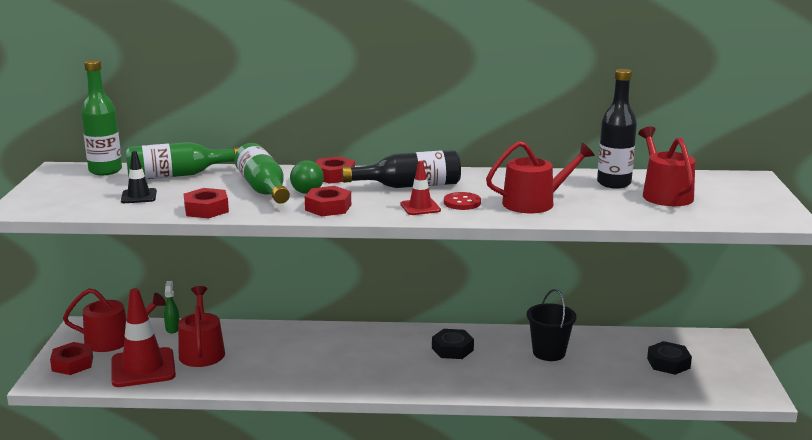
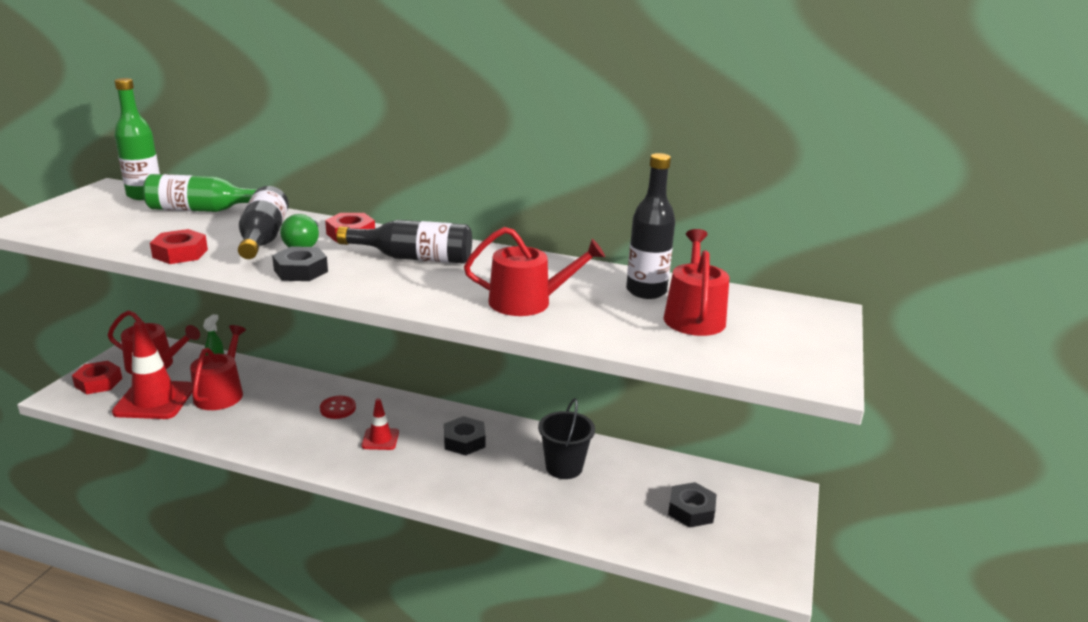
camera: 15 degrees right, 5 degrees up
black traffic cone [121,151,157,203] -> none
green bottle [234,143,290,204] -> black bottle [238,186,289,259]
red nut [305,186,351,216] -> black nut [272,246,328,281]
red traffic cone [401,161,441,215] -> red traffic cone moved to [361,398,399,450]
red button [444,192,481,210] -> red button moved to [320,396,356,419]

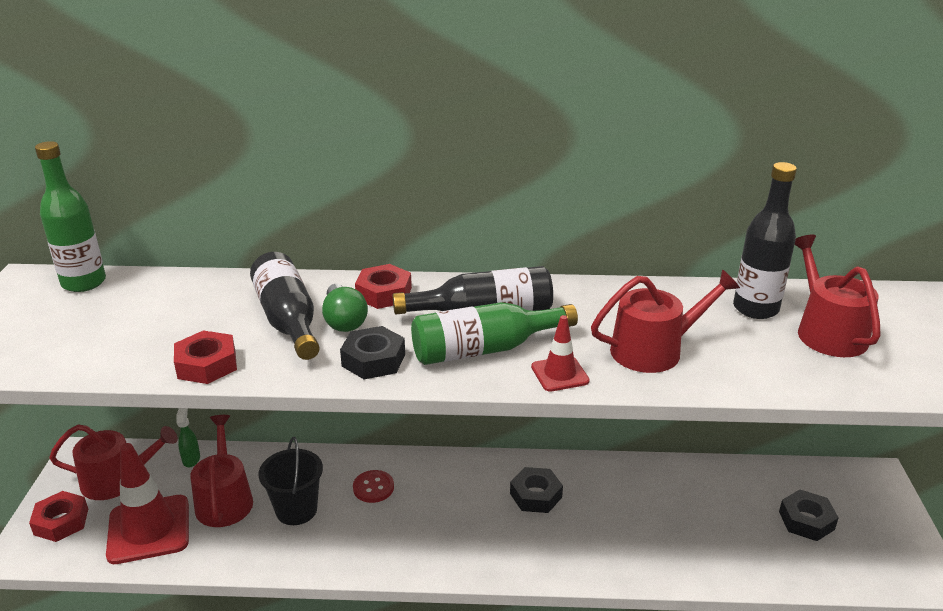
camera: 15 degrees left, 5 degrees up
green bottle [143,174,257,212] -> green bottle moved to [411,302,578,365]
red traffic cone [361,398,399,450] -> red traffic cone moved to [531,315,590,392]
black bucket [538,398,595,479] -> black bucket moved to [258,437,323,525]

